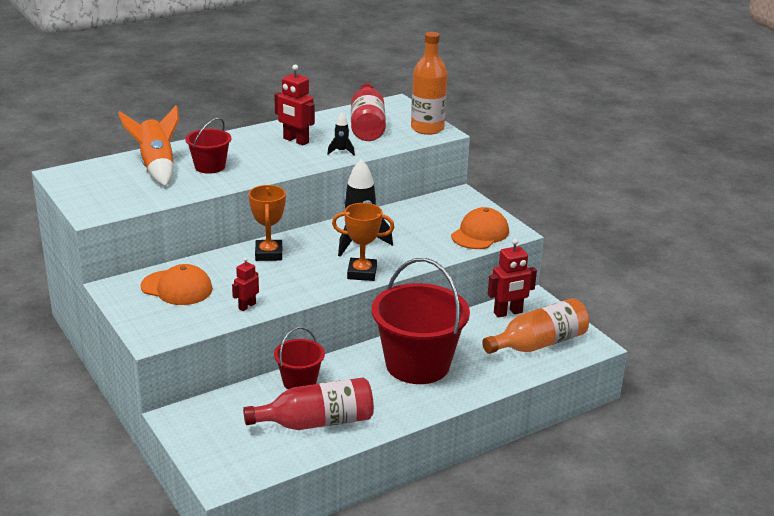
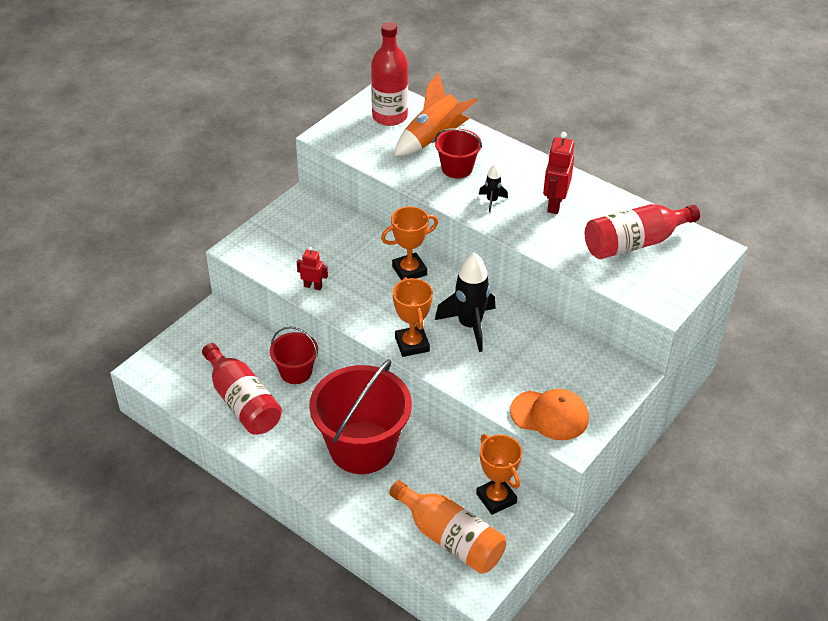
camera: 70 degrees right, 15 degrees up
orange cap [141,264,213,305] -> none
black rocket [327,113,355,156] -> black rocket moved to [479,165,508,212]
orange bottle [411,32,448,135] -> none
red robot [488,239,537,318] -> orange trophy [476,434,522,515]
none -> red bottle [371,22,408,126]

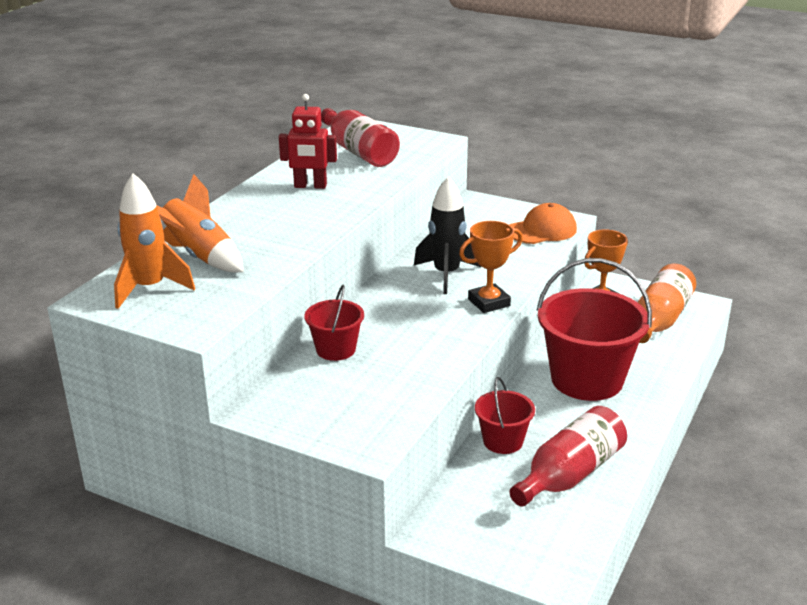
camera: 100 degrees left, 15 degrees down
red robot [297,247,328,290] -> none
red bottle [371,22,408,126] -> orange rocket [114,173,195,309]
orange trophy [381,206,438,281] -> none
red bucket [434,128,482,179] -> red bucket moved to [304,285,364,361]
black rocket [479,165,508,212] -> none
orange cap [510,389,589,440] -> orange cap turned 60 degrees clockwise [510,203,577,244]

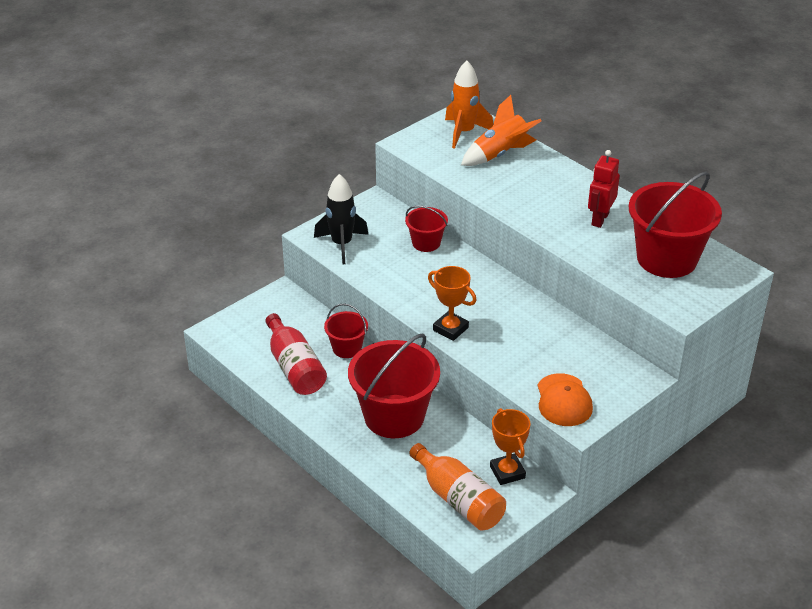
camera: 110 degrees right, 10 degrees up
red bottle [321,108,400,167] -> red bucket [629,171,722,278]
black rocket [414,176,481,294] -> black rocket moved to [314,174,369,264]
orange trophy [459,221,523,313] -> orange trophy turned 45 degrees counterclockwise [428,266,477,341]

